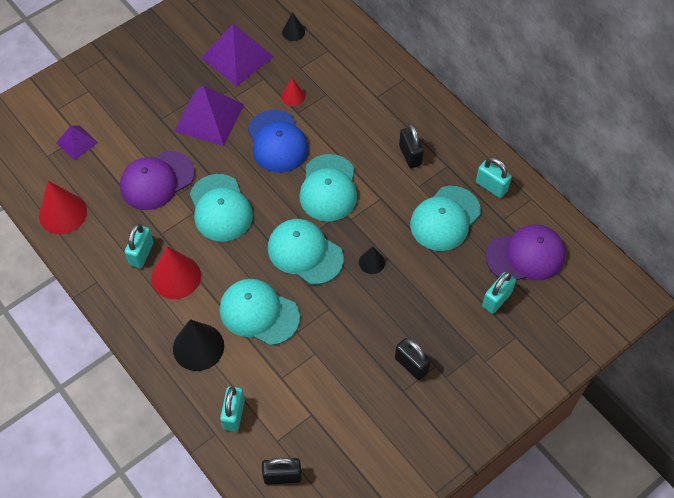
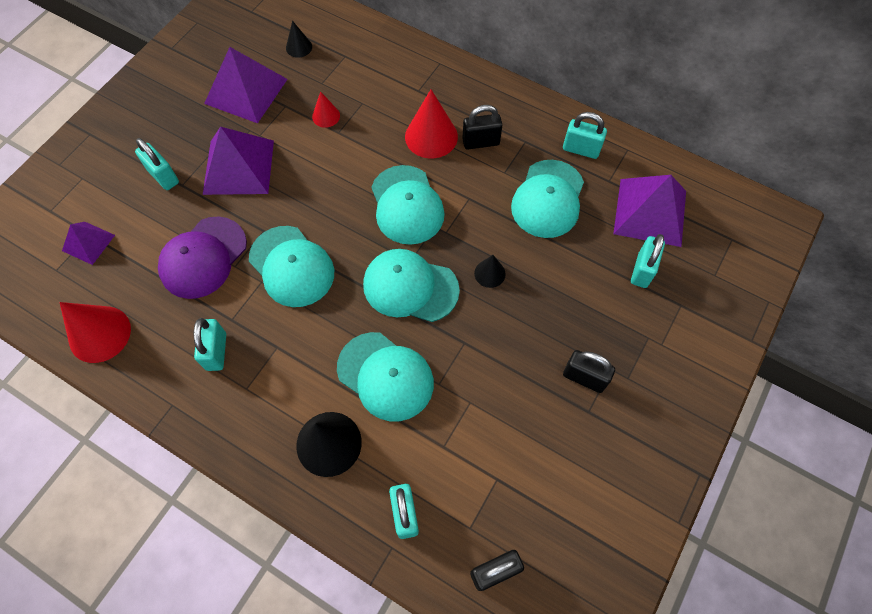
camera: 20 degrees left, 5 degrees up
red cone [151,246,201,299] -> red cone moved to [405,90,458,158]
turquoise cap [220,279,300,345] -> turquoise cap turned 150 degrees counterclockwise [337,332,434,421]
blue cap [248,110,309,173] -> none
black padlock [399,124,424,168] -> black padlock turned 60 degrees counterclockwise [462,105,502,149]
purple cap [485,224,566,281] -> purple pyramid [613,175,686,247]
none -> turquoise padlock [135,138,179,190]

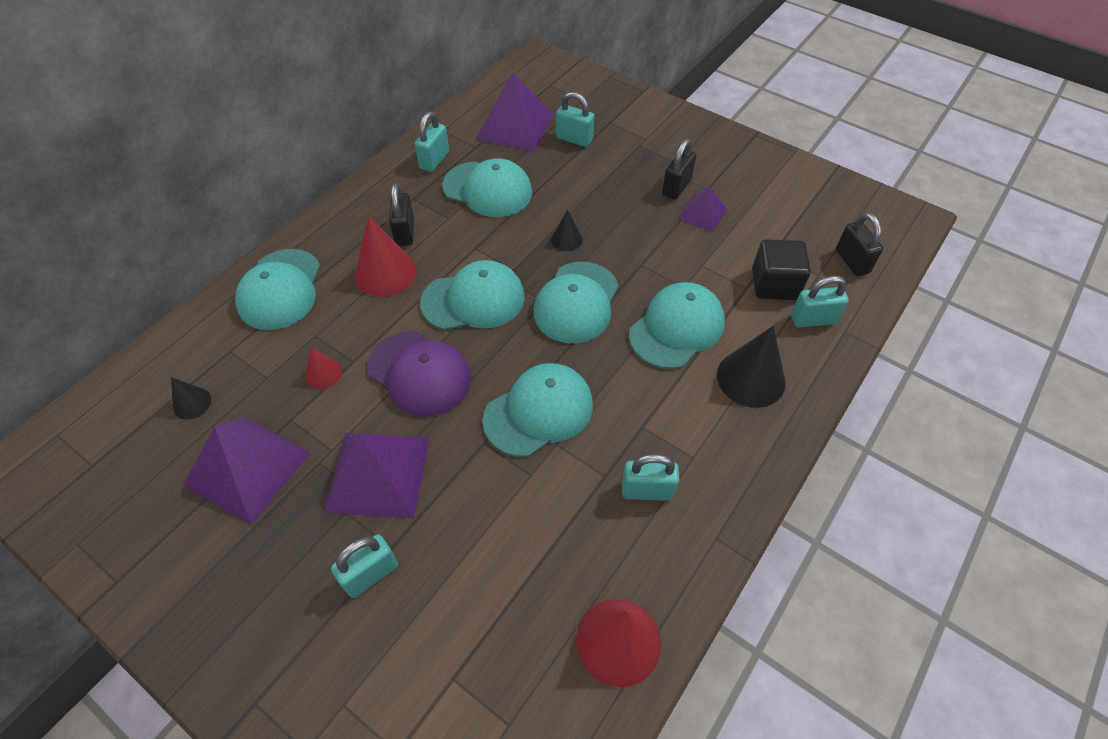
camera: 85 degrees left, 10 degrees down
purple pyramid [62,222,115,265] -> purple pyramid moved to [678,186,727,233]
purple cap [158,216,247,299] -> purple cap moved to [367,331,471,417]
none -> turquoise cap [235,249,320,330]
none -> black cube [752,239,811,300]

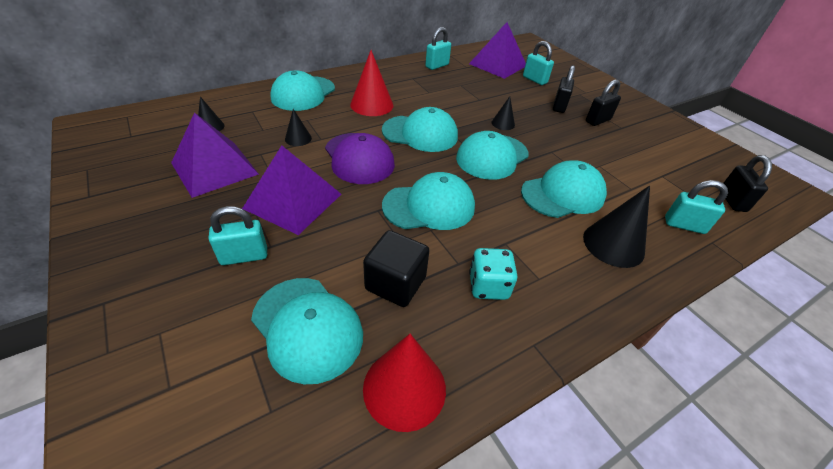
camera: 20 degrees right, 10 degrees down
red cone [305,347,342,389] -> black cone [285,109,312,146]
black padlock [389,183,414,246] -> black padlock moved to [553,65,575,113]
turquoise cap [442,158,532,217] -> turquoise cap moved to [251,278,363,384]
turquoise padlock [622,454,679,501] -> turquoise dice [469,248,517,300]
purple pyramid [678,186,727,233] -> none
black cube [752,239,811,300] -> black cube moved to [363,230,430,307]

